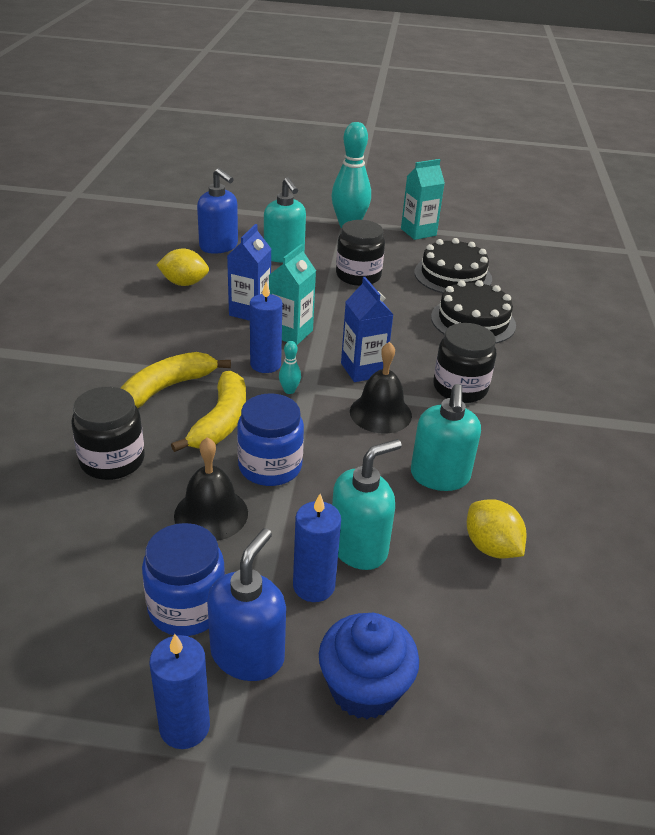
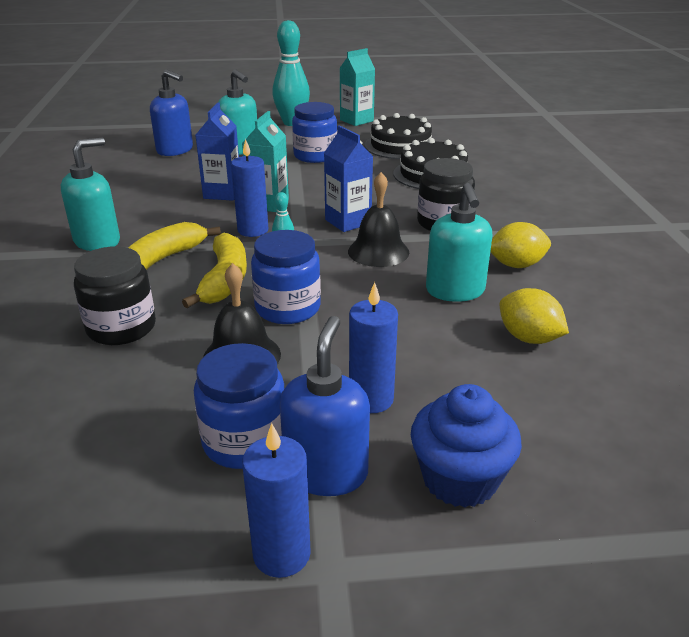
camera: 10 degrees left, 5 degrees down
yellow lemon [156,249,209,286] -> yellow lemon moved to [490,222,551,268]
turquoise soap dispenser [332,439,402,570] -> turquoise soap dispenser moved to [61,137,120,251]
black jar [336,220,385,286] -> blue jar [292,102,337,163]

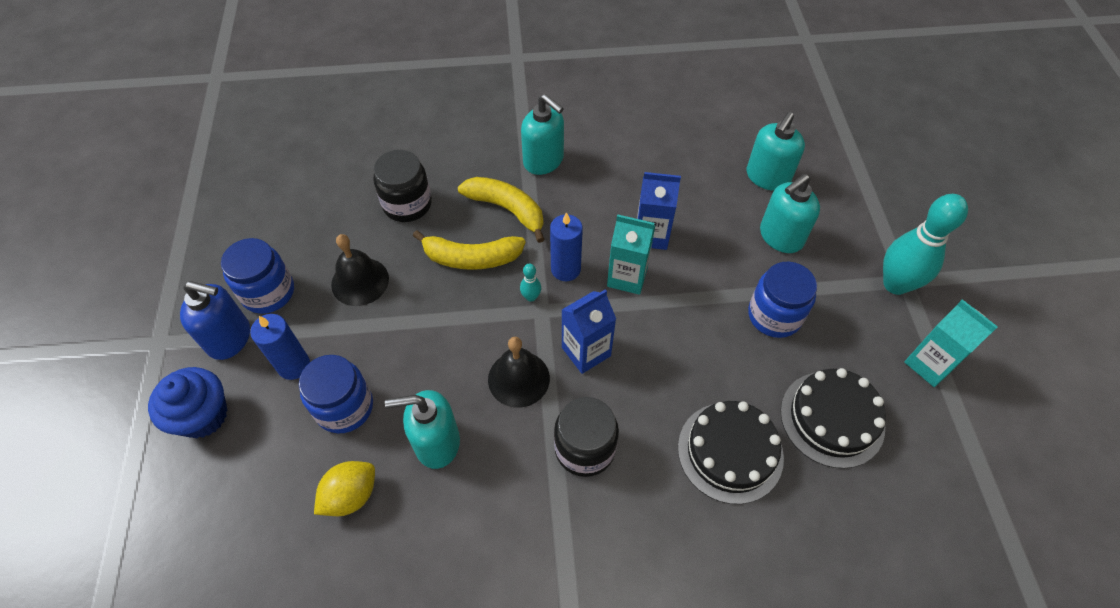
camera: 90 degrees right, 25 degrees up
blue soap dispenser [150,70,193,156] -> turquoise soap dispenser [747,112,805,191]
blue candle [242,423,311,578] -> none
blue jar [251,230,321,324] -> blue jar moved to [299,355,373,433]
yellow lemon [490,222,551,268] -> none

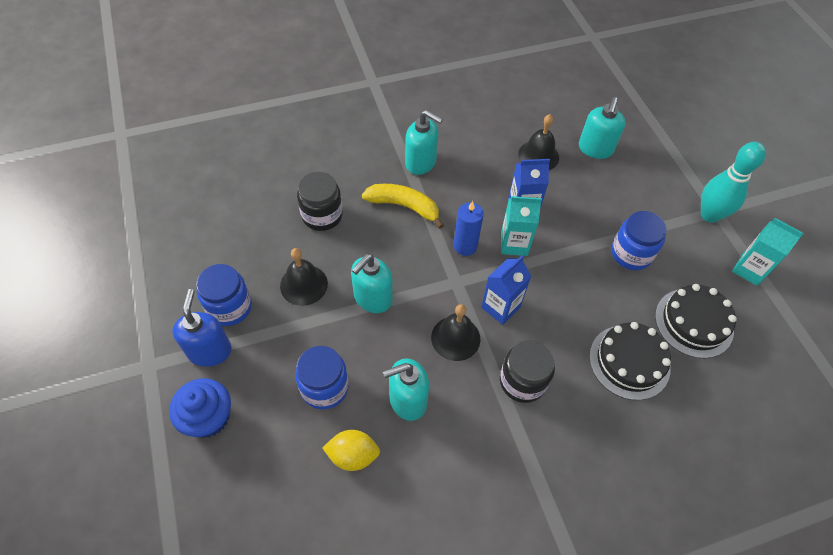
camera: 15 degrees left, 0 degrees up
blue soap dispenser [180,281,250,360] -> blue soap dispenser turned 90 degrees counterclockwise [173,289,231,367]
blue candle [250,314,310,380] -> none
yellow lemon [314,461,375,516] -> yellow lemon turned 60 degrees clockwise [322,430,380,471]
yellow banana [413,230,526,270] -> none
turquoise bowling pin [520,264,541,302] -> none
turquoise soap dispenser [760,174,820,253] -> turquoise soap dispenser moved to [351,254,393,313]
none -> black bell [518,114,559,170]

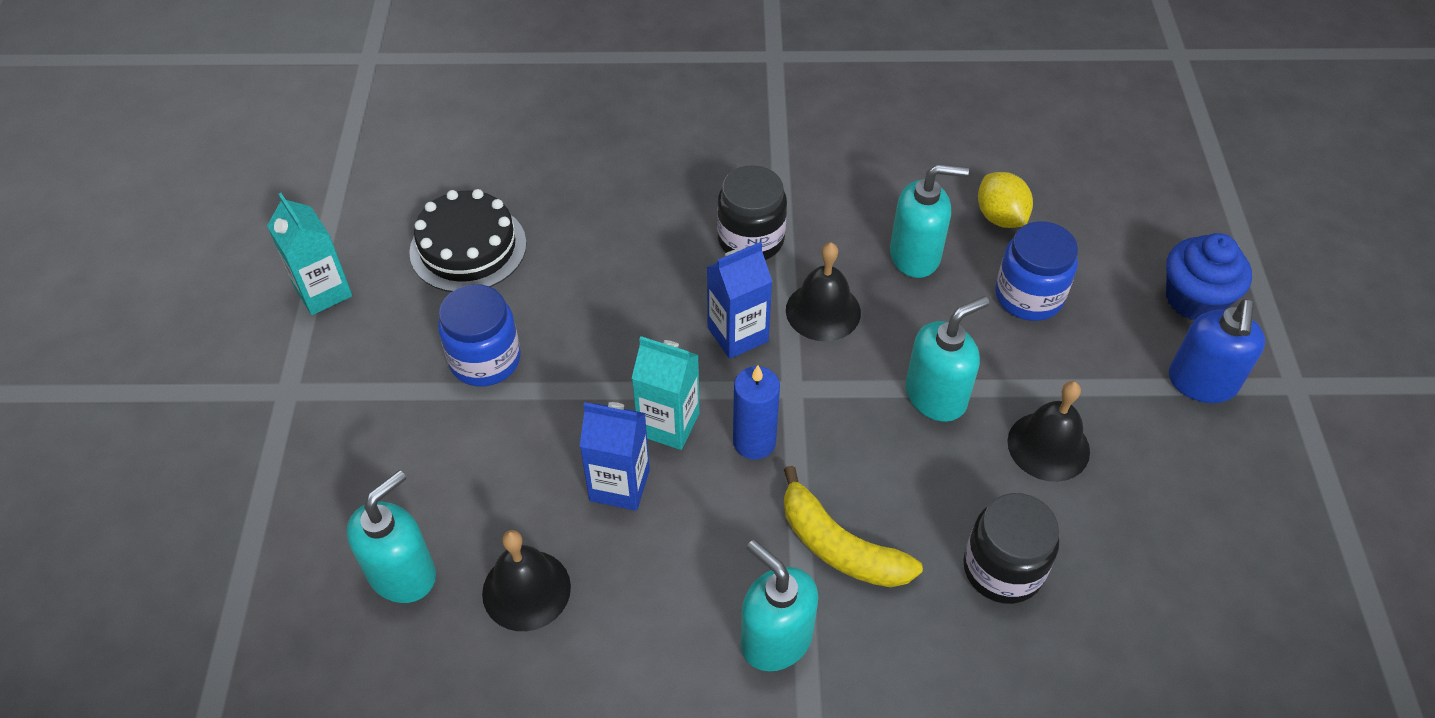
camera: 160 degrees left, 5 degrees down
blue jar [196,264,252,326] -> none
yellow lemon [322,430,380,471] -> yellow lemon turned 45 degrees clockwise [978,172,1033,228]
black cake [589,322,671,400] -> none
turquoise bowling pin [701,142,766,223] -> none

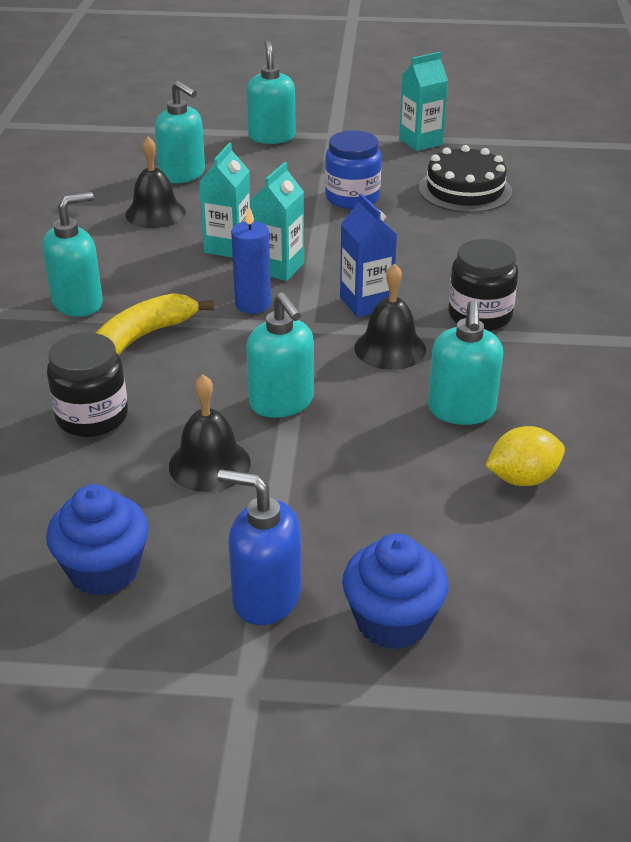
camera: 95 degrees right, 15 degrees down
blue carton [580,402,650,511] -> turquoise carton [199,143,250,258]
blue jar [995,221,1078,321] -> none
none -> blue cupcake [46,484,149,596]
none -> turquoise soap dispenser [247,40,296,144]

